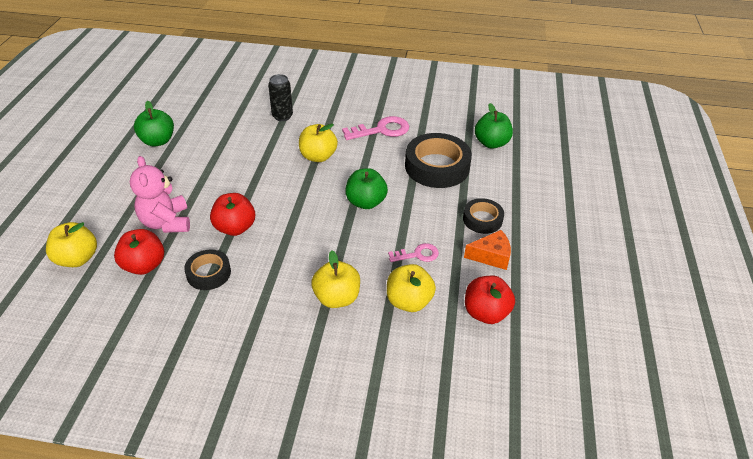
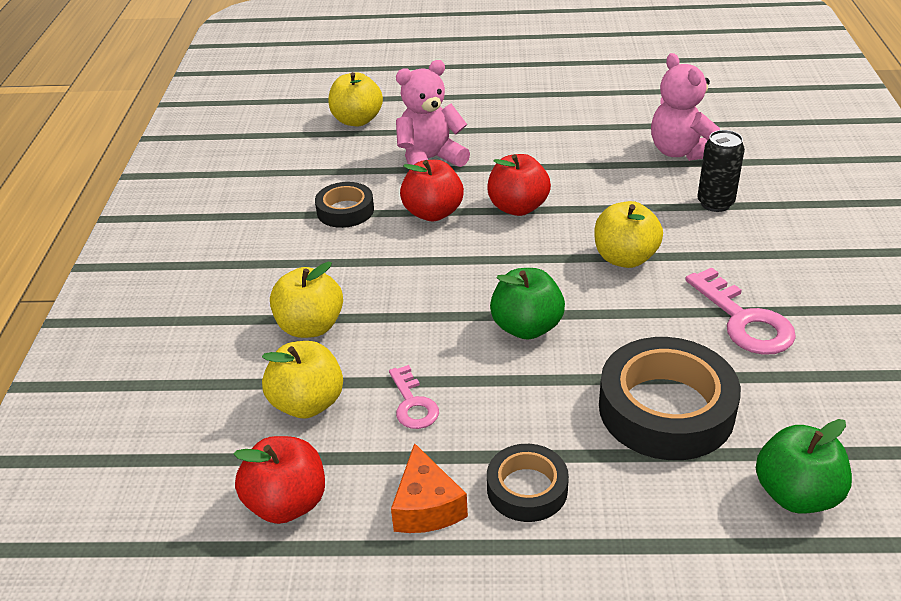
camera: 85 degrees right, 5 degrees down
red apple [114,229,164,275] -> red apple moved to [487,154,551,216]
green apple [134,101,174,147] -> none
none -> pink teddy bear [651,53,720,161]

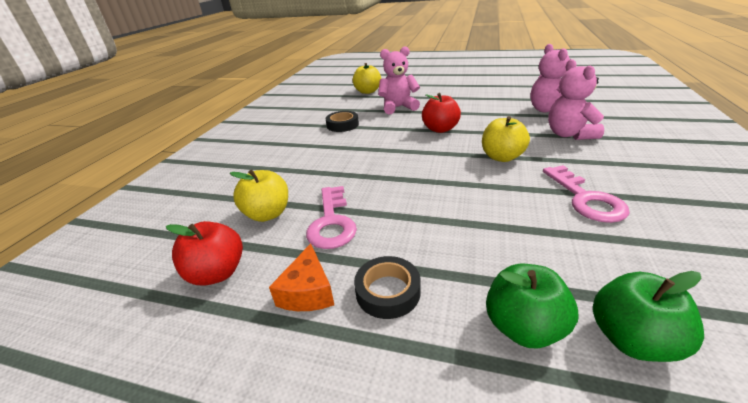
camera: 15 degrees right, 5 degrees down
yellow apple [270,262,343,338] -> none
pink key [389,365,439,429] -> pink key [306,186,357,249], size x1.65
red apple [400,160,464,221] -> none
green apple [490,268,565,340] -> green apple moved to [486,264,579,348]
black tape [599,337,741,460] -> none
black can [697,130,745,212] -> pink teddy bear [548,59,604,140]

